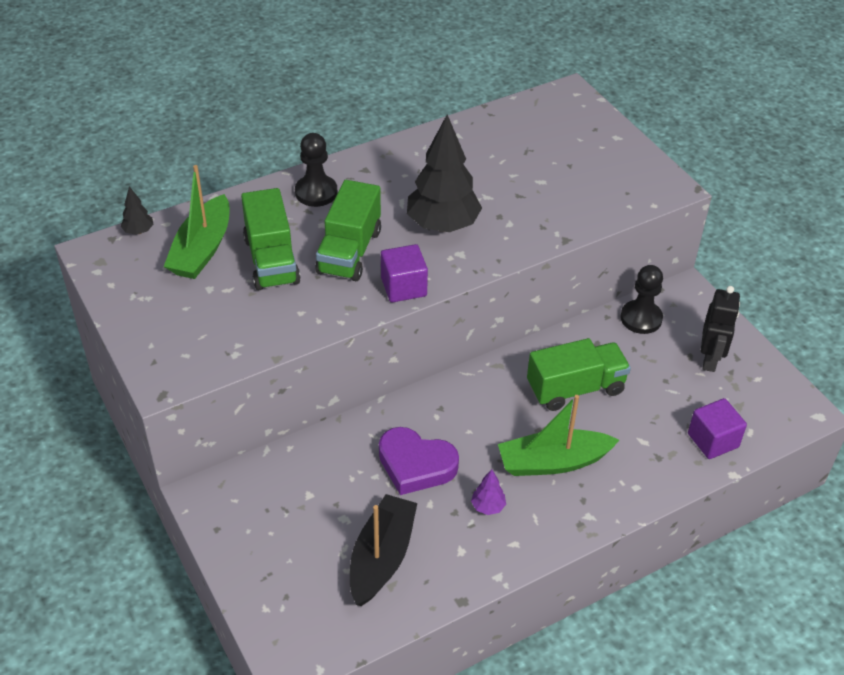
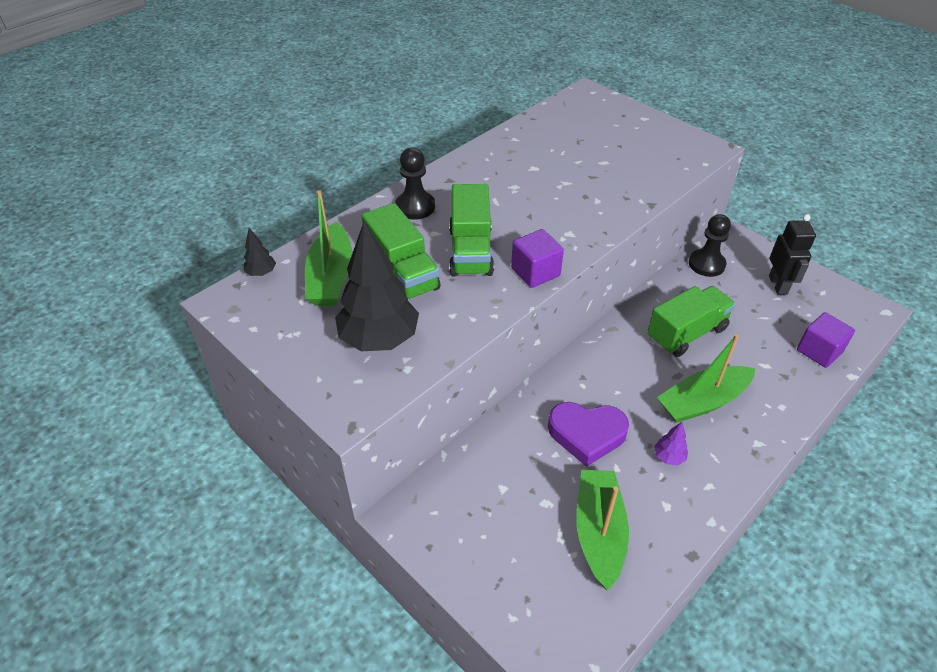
camera: 15 degrees left, 0 degrees up
black boat [350,494,417,606] -> green boat [576,470,629,590]
black tree [407,114,482,232] -> black tree moved to [335,222,419,351]

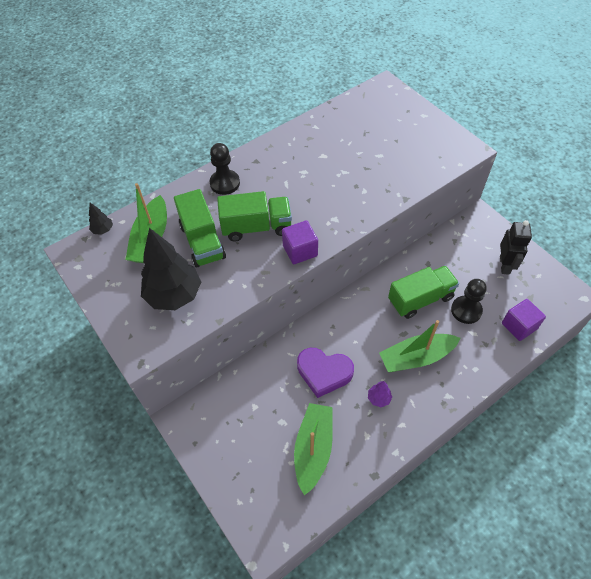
camera: 10 degrees right, 10 degrees up
green truck [449,184,494,276] -> green truck turned 105 degrees counterclockwise [217,191,292,241]
black pawn [689,214,731,277] -> black pawn moved to [451,279,487,324]

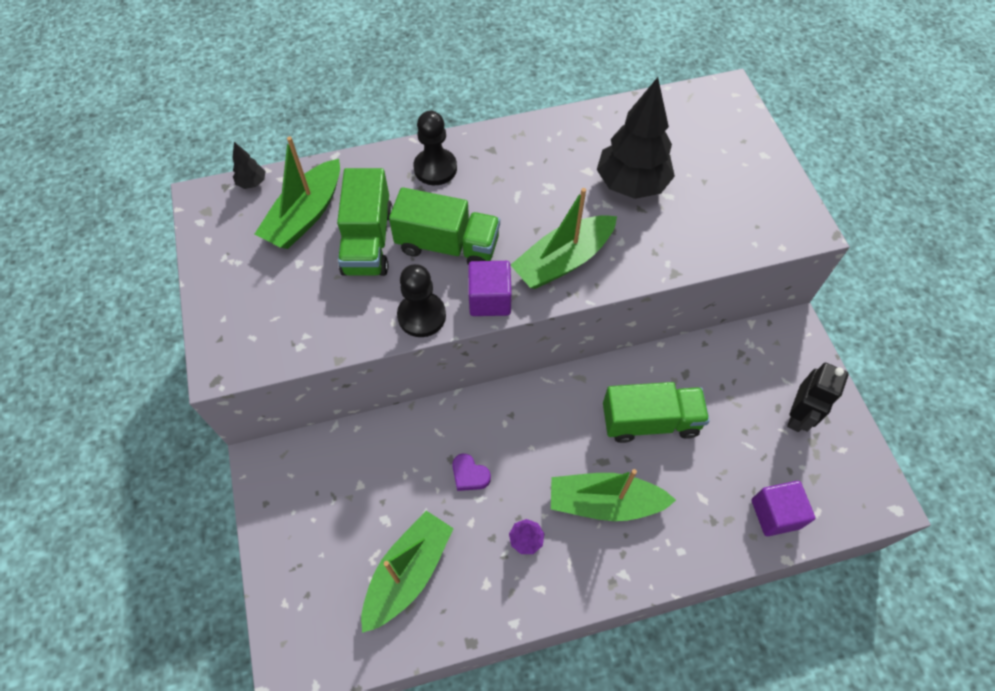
camera: 20 degrees right, 5 degrees up
black tree [141,228,201,310] -> black tree moved to [597,77,675,199]
purple heart [297,348,354,398] -> purple heart [452,454,491,491], size x0.52
black pawn [451,279,487,324] -> black pawn moved to [397,264,446,337]
none -> green boat [511,188,617,289]

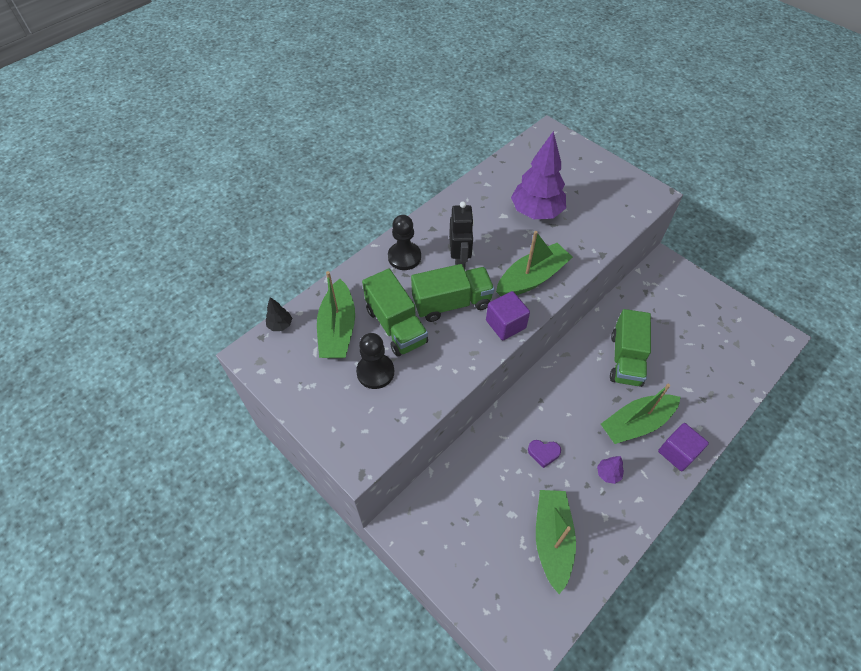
camera: 30 degrees left, 5 degrees down
black pawn [397,264,446,337] -> black pawn moved to [356,333,394,389]
green boat [511,188,617,289] -> green boat turned 150 degrees counterclockwise [496,231,573,296]
black tree [597,77,675,199] -> purple tree [511,131,566,219]
green truck [603,382,710,443] -> green truck turned 135 degrees clockwise [610,309,651,387]
purple cube [752,481,815,536] -> purple cube moved to [658,423,709,471]
black robot [787,363,849,432] -> black robot moved to [449,202,474,269]

